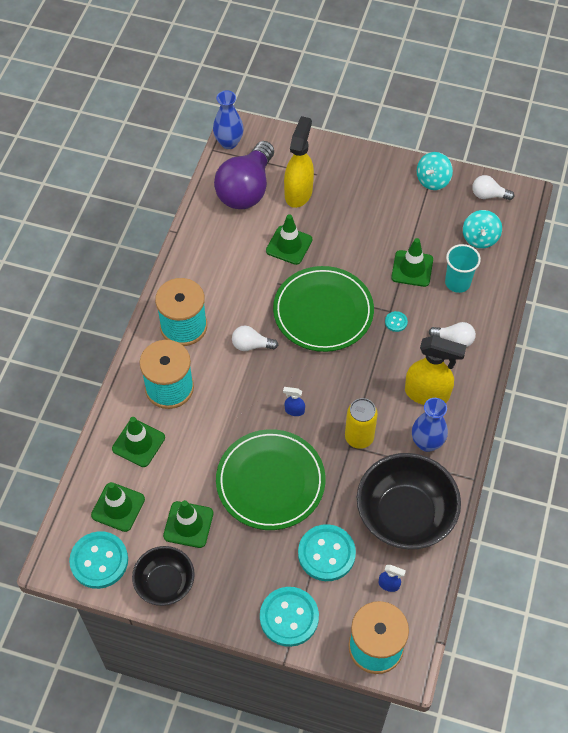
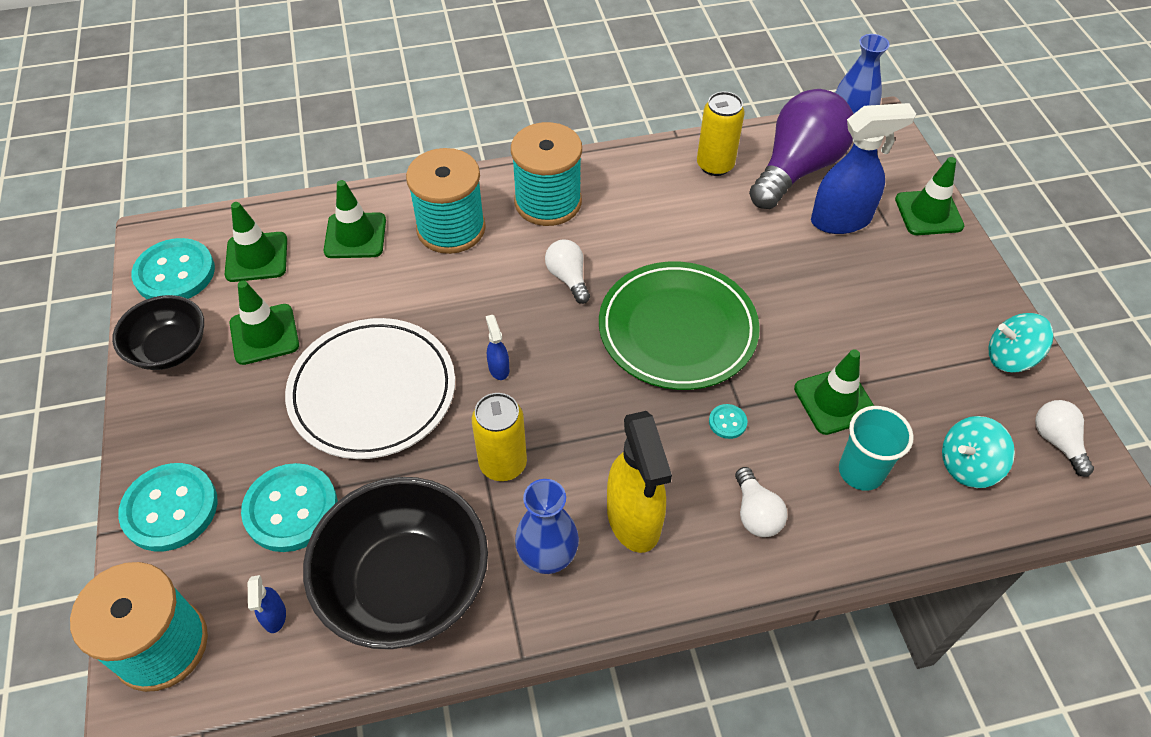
camera: 60 degrees right, 5 degrees down
purple light bulb [214,141,274,209] -> purple light bulb turned 135 degrees clockwise [749,89,854,209]
green plate [216,429,325,530] -> white plate [285,318,455,459]
green traffic cone [266,214,312,265] -> green traffic cone moved to [895,157,964,235]
yellow spray bottle [284,116,314,208] -> blue spray bottle [811,103,916,234]
none -> yellow can [697,92,745,176]

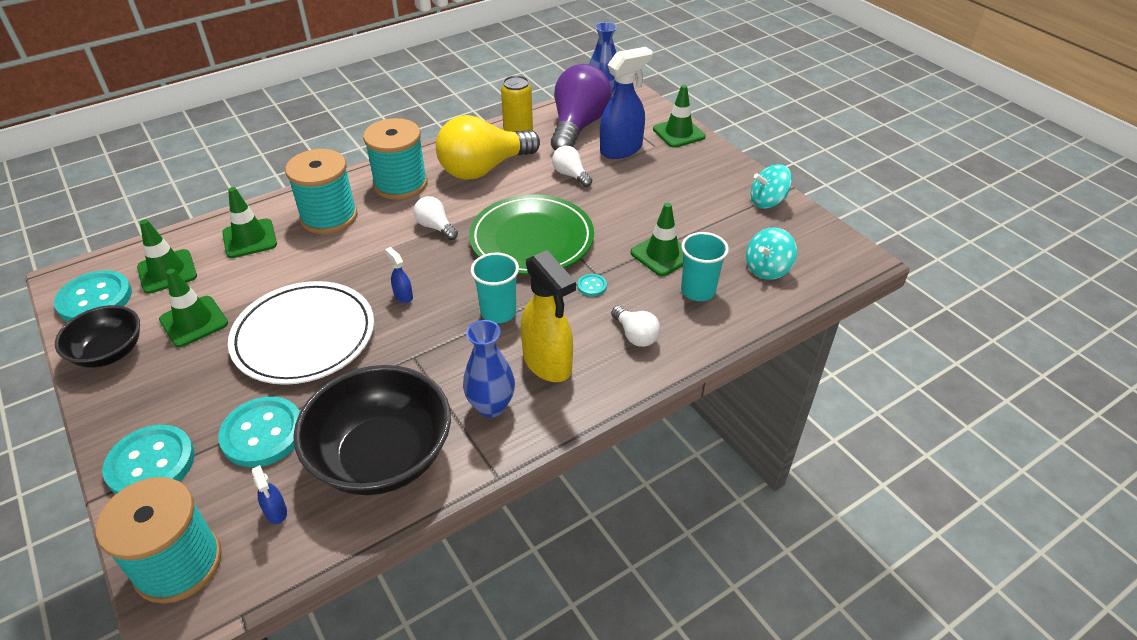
camera: 20 degrees left, 10 degrees down
yellow can [472,393,527,481] -> none
white light bulb [1035,400,1094,477] -> white light bulb moved to [552,146,592,187]
none -> yellow light bulb [436,115,540,180]
none -> turquoise cup [471,253,519,324]

